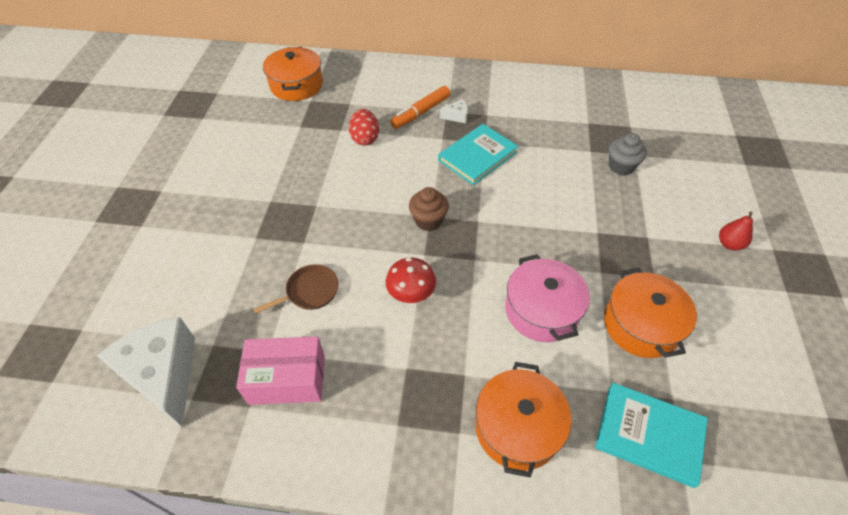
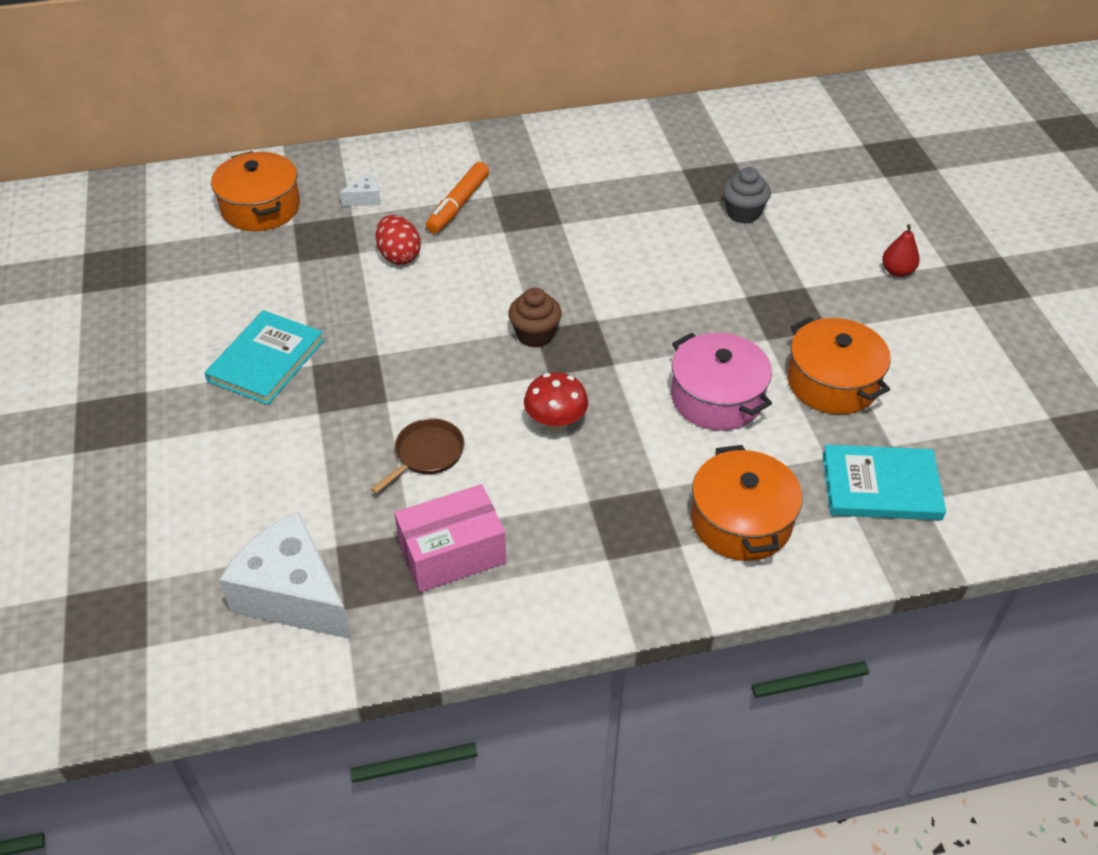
camera: 20 degrees left, 5 degrees down
turquoise book [438,124,519,185] -> turquoise book moved to [204,310,324,405]
white cheese [440,99,468,123] -> white cheese moved to [340,174,381,206]

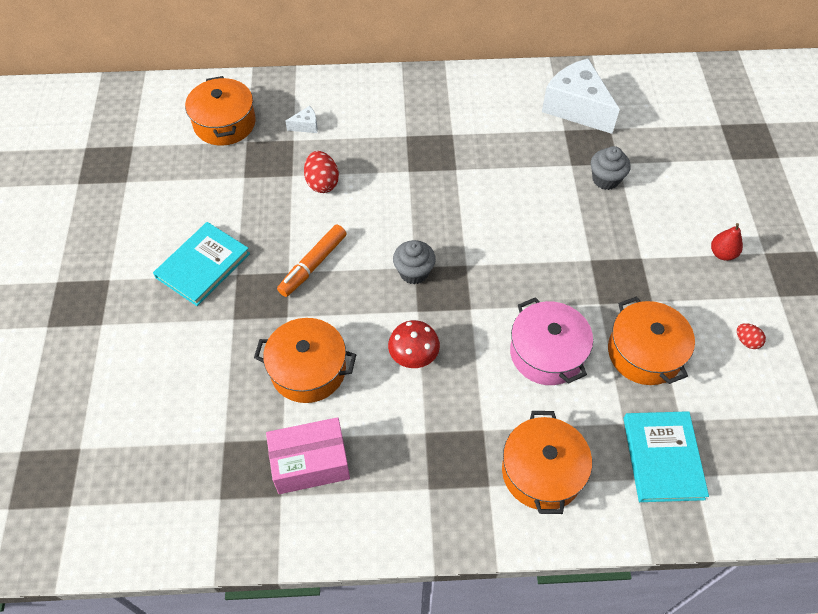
camera: 10 degrees right, 10 degrees up
white cheese [219,512,352,639] -> white cheese moved to [542,59,620,134]
brown pan [371,418,464,493] -> orange pot [254,318,356,403]
orange marker [426,162,489,233] -> orange marker moved to [277,225,347,297]
brown cupcake [508,287,562,348] -> grey cupcake [393,240,436,284]
turquoise book [822,445,946,520] -> turquoise book turned 75 degrees clockwise [623,411,709,502]
none -> red egg [737,323,766,349]

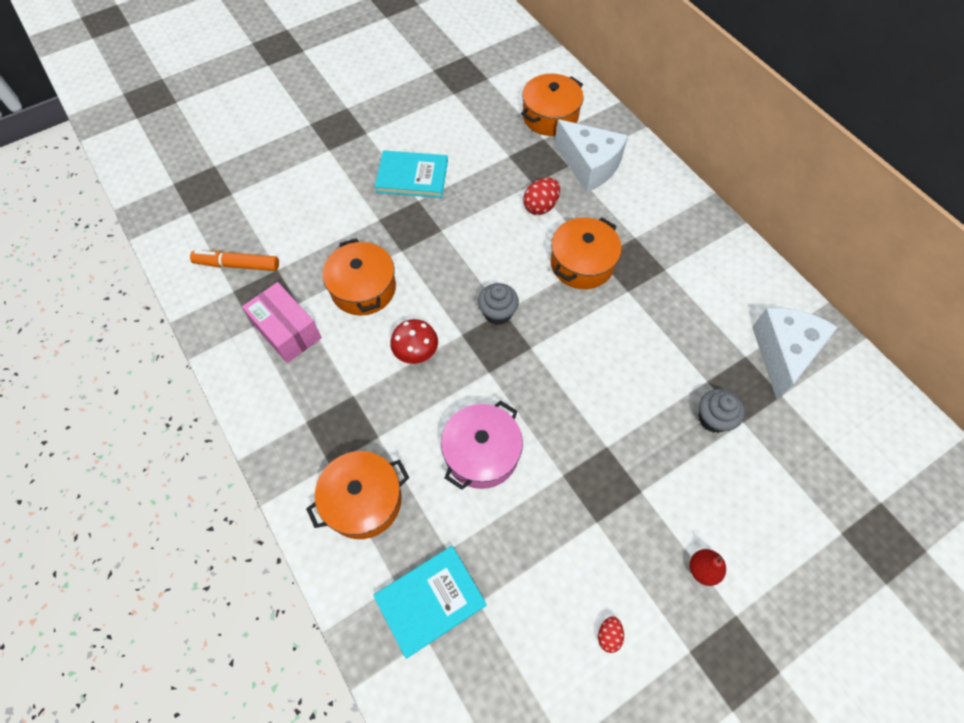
camera: 60 degrees right, 5 degrees up
orange marker [277,225,347,297] -> orange marker moved to [190,250,279,271]
white cheese [285,106,318,133] -> white cheese [555,119,628,192], size x2.44
orange pot [608,296,695,385] -> orange pot moved to [550,217,622,289]

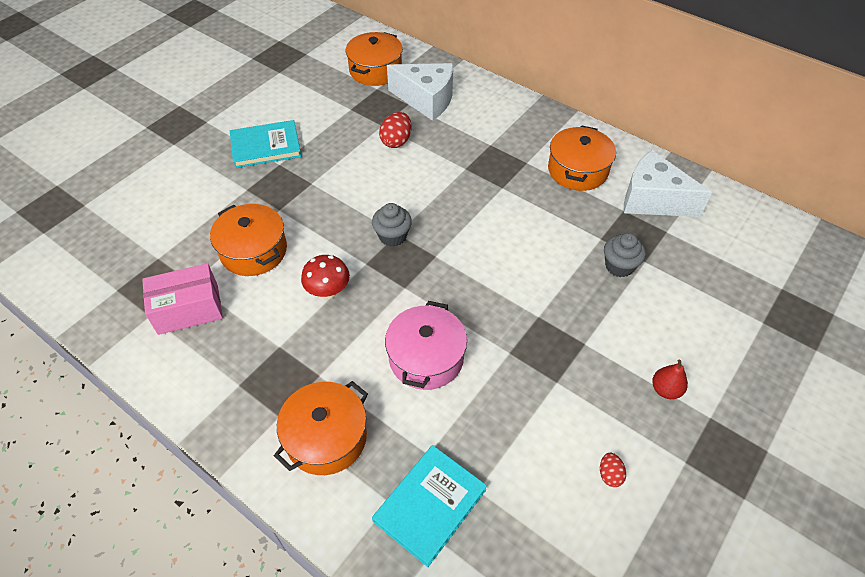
camera: 20 degrees left, 10 degrees down
orange marker [190,250,279,271] -> none
pink box [242,282,322,363] -> pink box turned 45 degrees counterclockwise [142,263,223,335]
orange pot [550,217,622,289] -> orange pot moved to [548,125,616,191]
white cheese [752,308,838,400] -> white cheese turned 60 degrees counterclockwise [624,150,712,217]

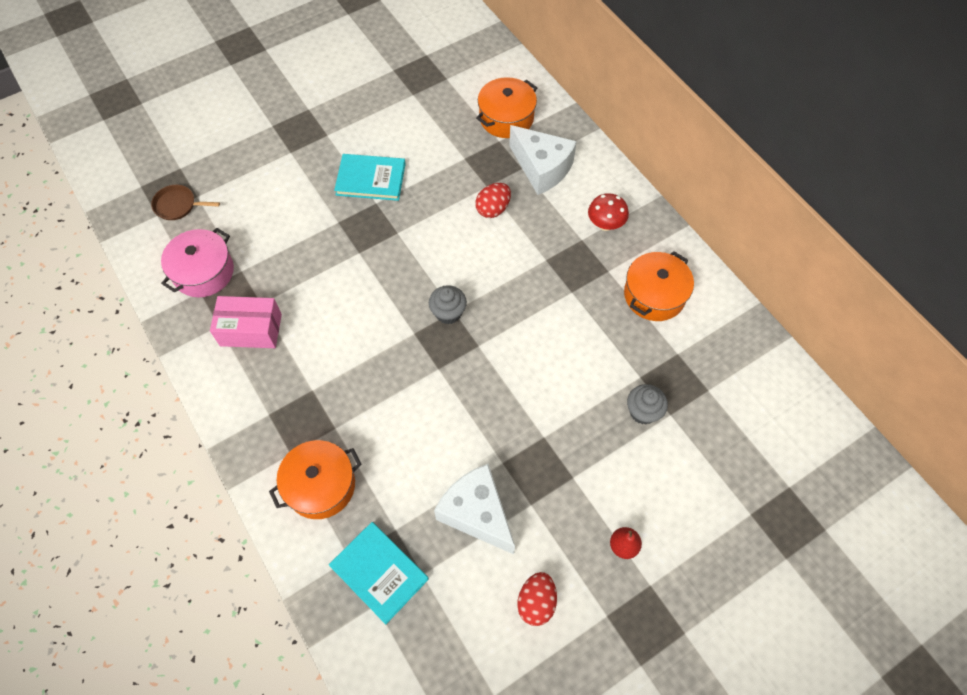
camera: 20 degrees right, 10 degrees up
orange pot [210,204,287,276] -> none
red mushroom [301,255,350,299] -> red mushroom moved to [588,193,629,231]
turquoise book [372,445,487,567] -> turquoise book turned 75 degrees clockwise [329,522,429,624]
pink pot [385,301,467,390] -> pink pot moved to [161,228,234,297]
red egg [600,453,626,487] -> red egg [517,572,557,626], size x1.72
white cheese [624,150,712,217] -> white cheese moved to [434,464,515,554]
none -> brown pan [151,185,220,220]

